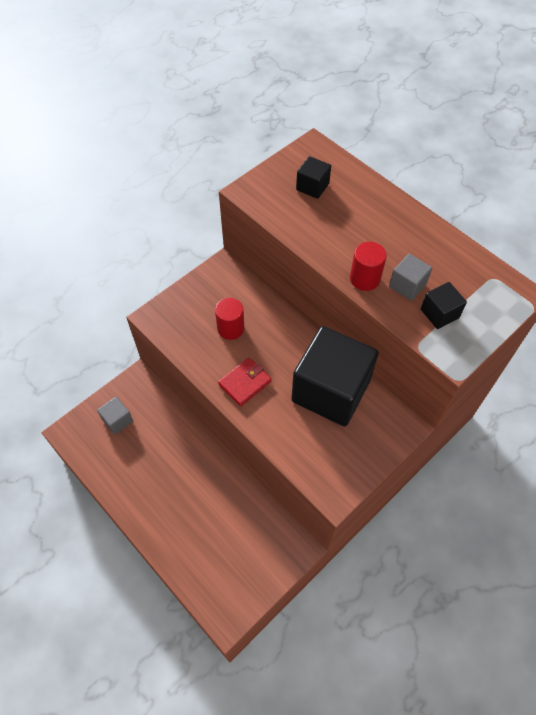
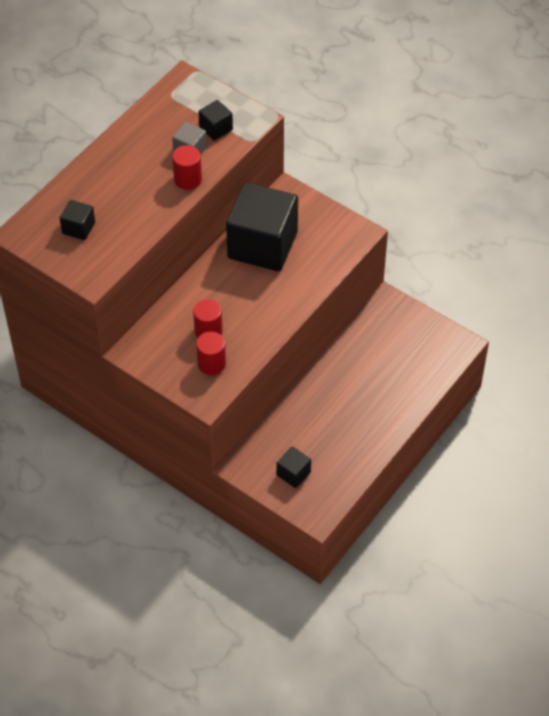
camera: 100 degrees left, 5 degrees down
grey cube [97,397,133,435] -> black cube [277,447,311,488]
red wallet [218,357,271,407] -> none
none -> red cylinder [196,332,226,375]

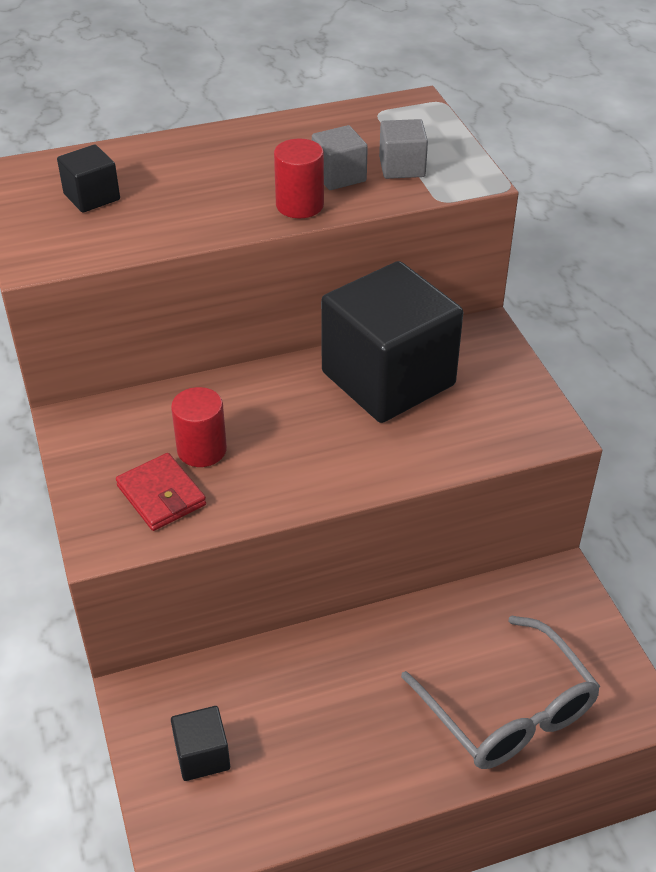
camera: 35 degrees right, 10 degrees down
red cylinder [196,332,226,375] -> red wallet [116,453,206,531]
black cube [198,100,233,141] -> grey cube [379,119,428,179]
none -> grey glasses [401,616,600,769]

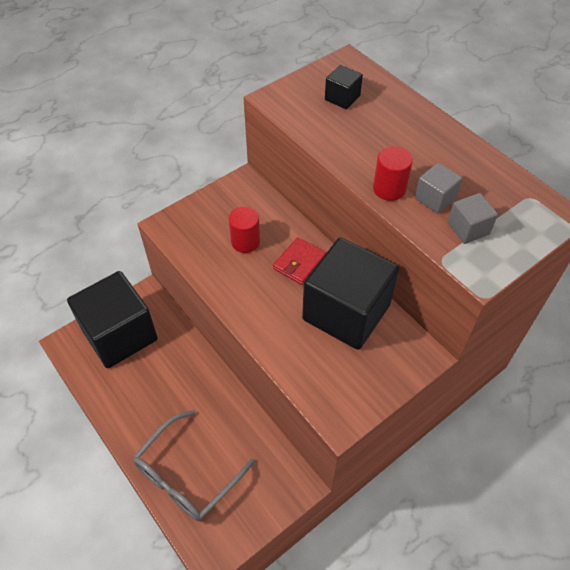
camera: 70 degrees right, 10 degrees up
red wallet [116,453,206,531] -> red wallet moved to [273,237,326,285]
black cube [171,706,230,781] -> black cube [67,271,158,368], size x2.33

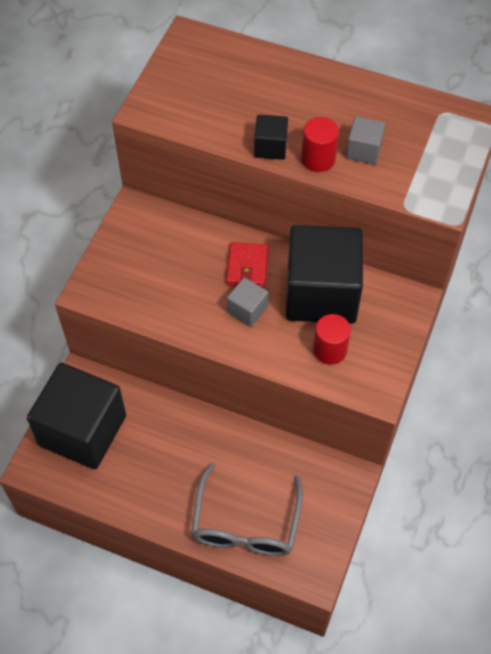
camera: 30 degrees left, 5 degrees up
red cylinder [229,207,260,253] -> red cylinder moved to [313,314,351,365]
black cube [325,65,363,109] -> black cube moved to [254,115,288,160]
grey cube [447,193,498,244] -> grey cube moved to [227,277,268,327]

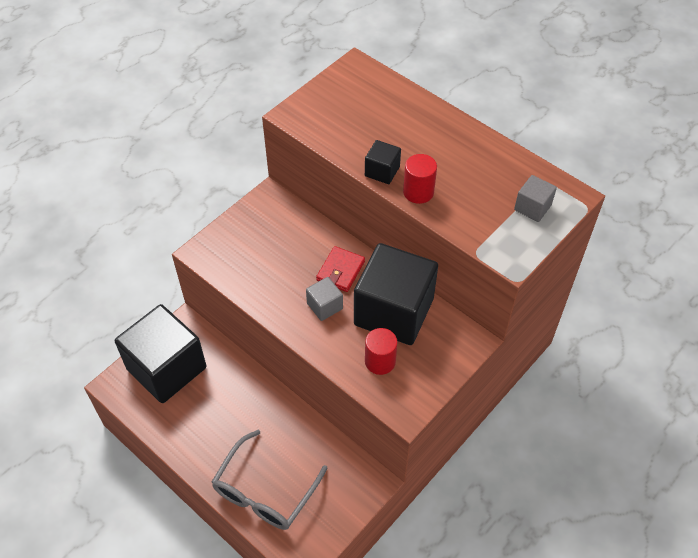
camera: 20 degrees right, 5 degrees down
grey cube [346,116,385,164] -> grey cube moved to [514,175,557,222]

